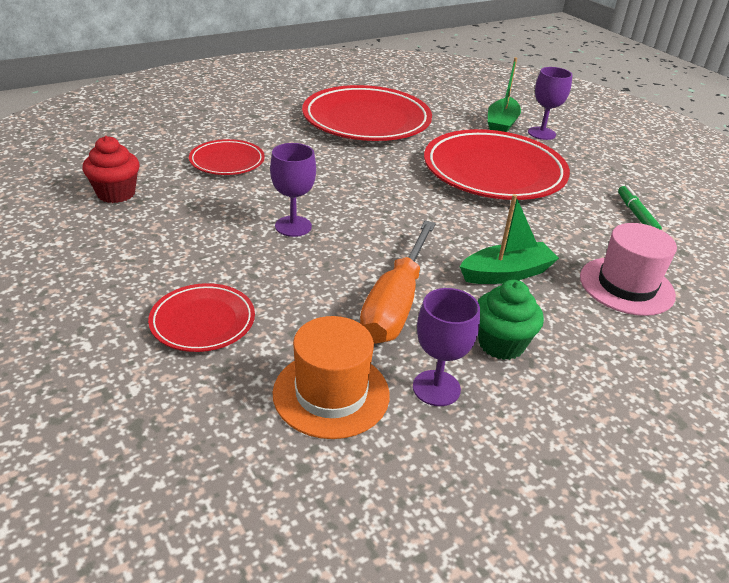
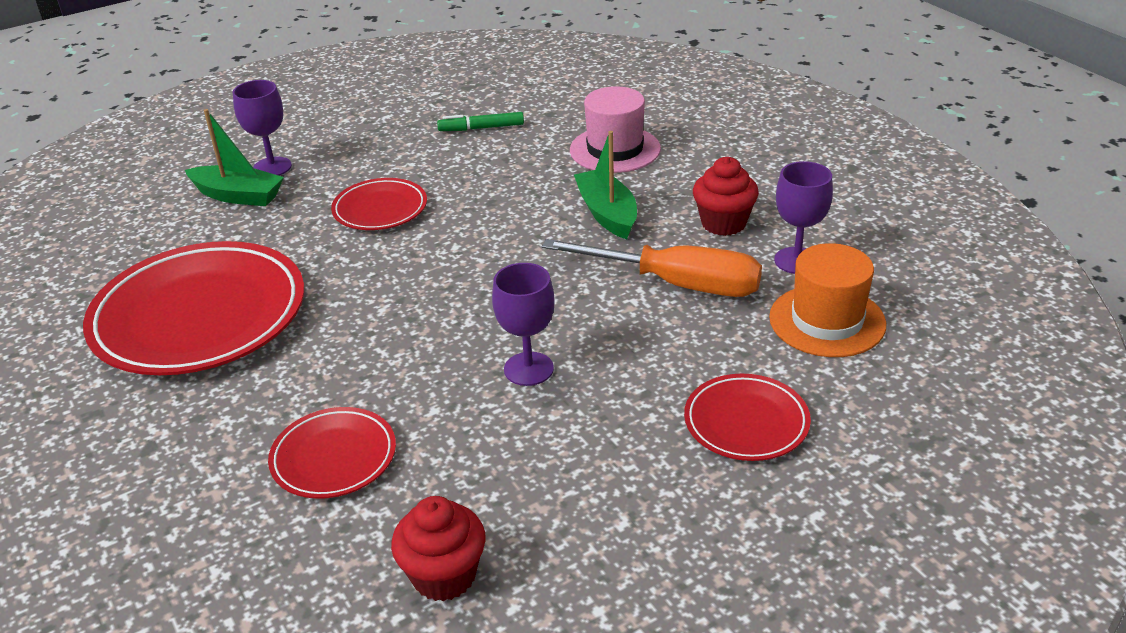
camera: 85 degrees left, 0 degrees up
red plate [424,129,570,200] -> red plate [331,178,427,230], size x0.50
green cupcake [478,280,544,360] -> red cupcake [693,157,759,236]

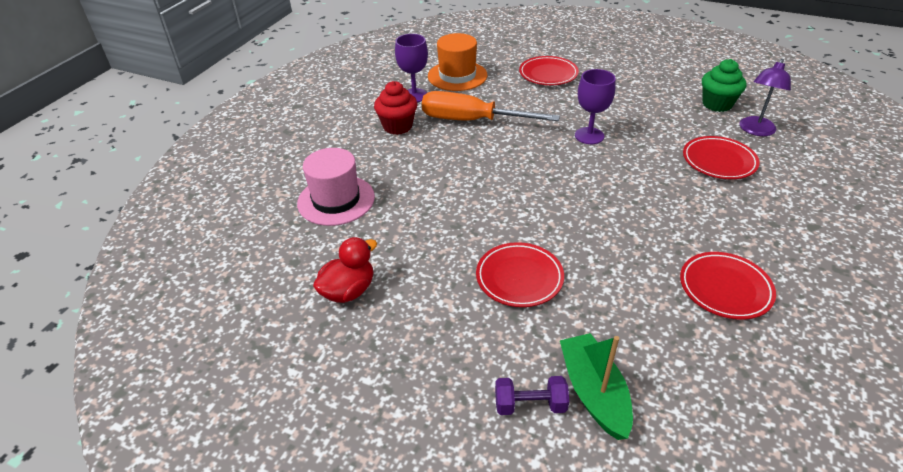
camera: 125 degrees left, 5 degrees up
red plate [83,241,304,375] -> red plate [680,252,776,319], size x0.50
purple goblet [233,80,292,176] -> purple dumbbell [495,376,569,415]
red cupcake [391,496,486,601] -> green cupcake [702,59,747,112]
green marker [437,112,524,131] -> red duck [313,237,377,303]
orange screwdriver [542,239,762,297] -> orange screwdriver turned 60 degrees counterclockwise [422,91,560,121]
green boat [574,131,637,239] -> none
none -> purple lamp [739,59,791,136]

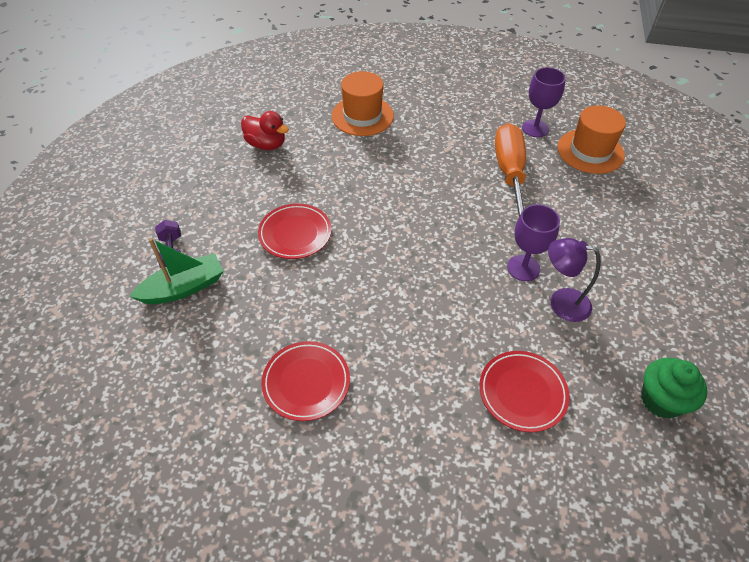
camera: 75 degrees right, 10 degrees up
pink hat [297,148,375,226] -> orange hat [331,71,394,136]
red cupcake [374,81,417,135] -> none
red plate [519,56,579,85] -> none
purple lamp [739,59,791,136] -> purple lamp moved to [548,238,601,322]

